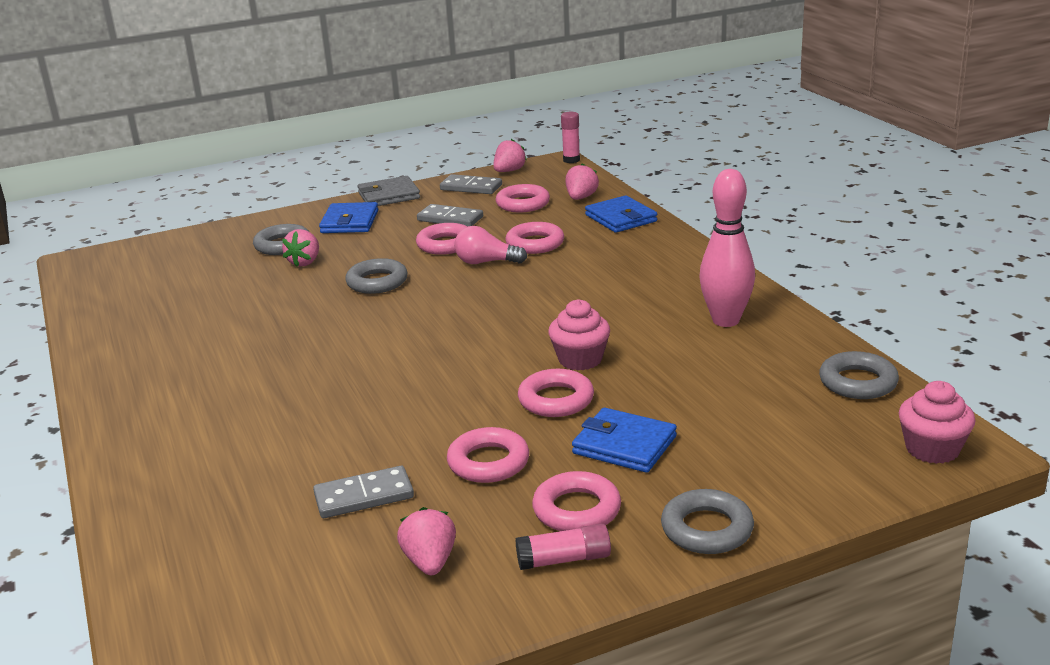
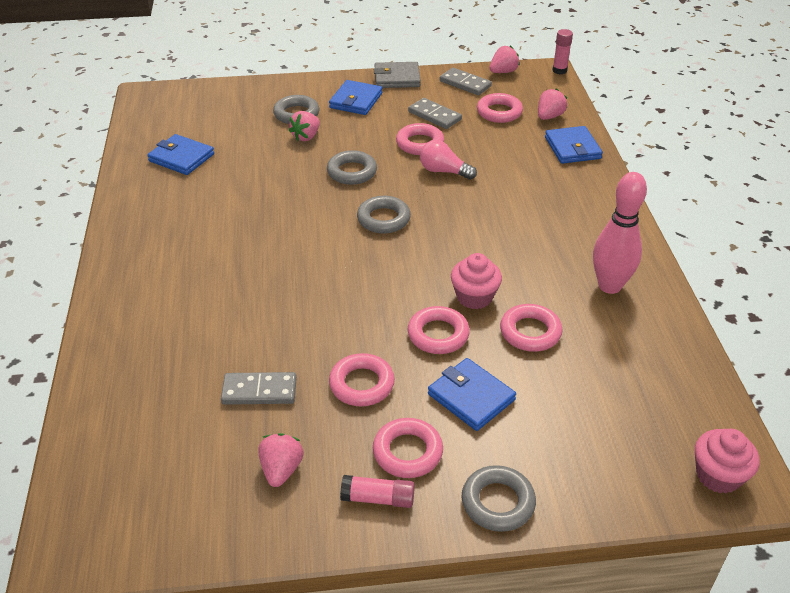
camera: 15 degrees right, 15 degrees up
pink ring [505,222,564,254] -> pink ring moved to [500,304,563,352]
grey ring [819,351,899,399] -> grey ring moved to [357,196,411,234]
none -> blue wallet [147,134,214,175]

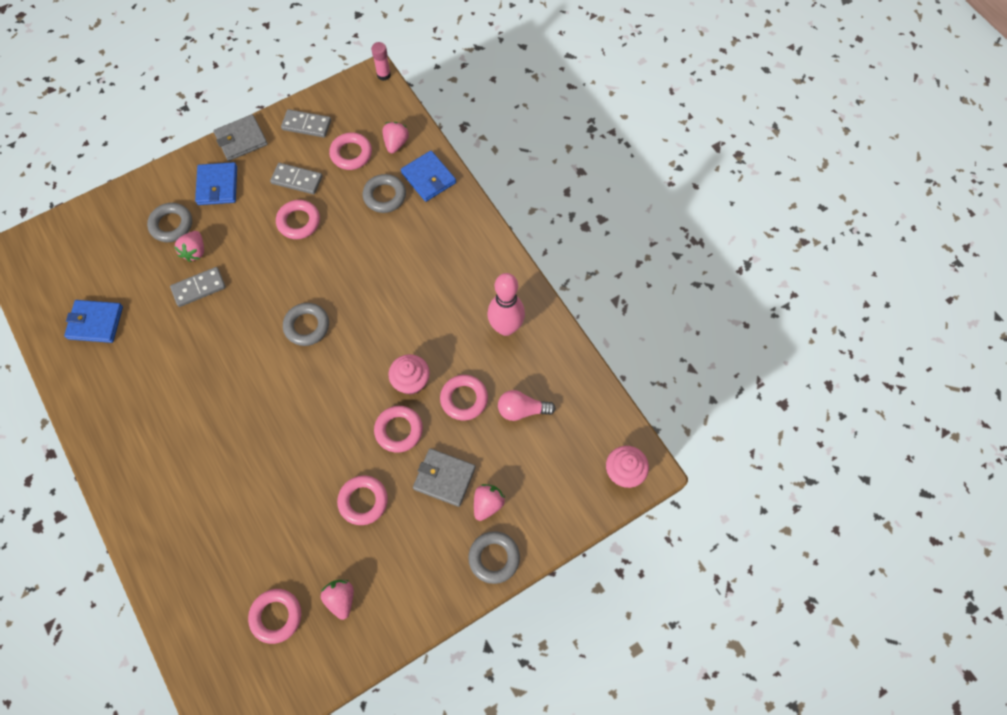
camera: 25 degrees left, 25 degrees up
grey domino [221,372,297,405] -> grey domino moved to [170,267,226,307]
grey ring [327,150,377,185] -> grey ring moved to [363,174,406,213]
pink glue stick [340,475,415,508] -> none
pink ring [373,418,443,478] -> pink ring moved to [248,589,301,644]
pink light bulb [420,140,477,180] -> pink light bulb moved to [498,390,556,421]
blue wallet [428,358,516,431] -> grey wallet [413,448,476,507]
pink strawberry [489,46,520,73] -> pink strawberry moved to [474,484,505,521]

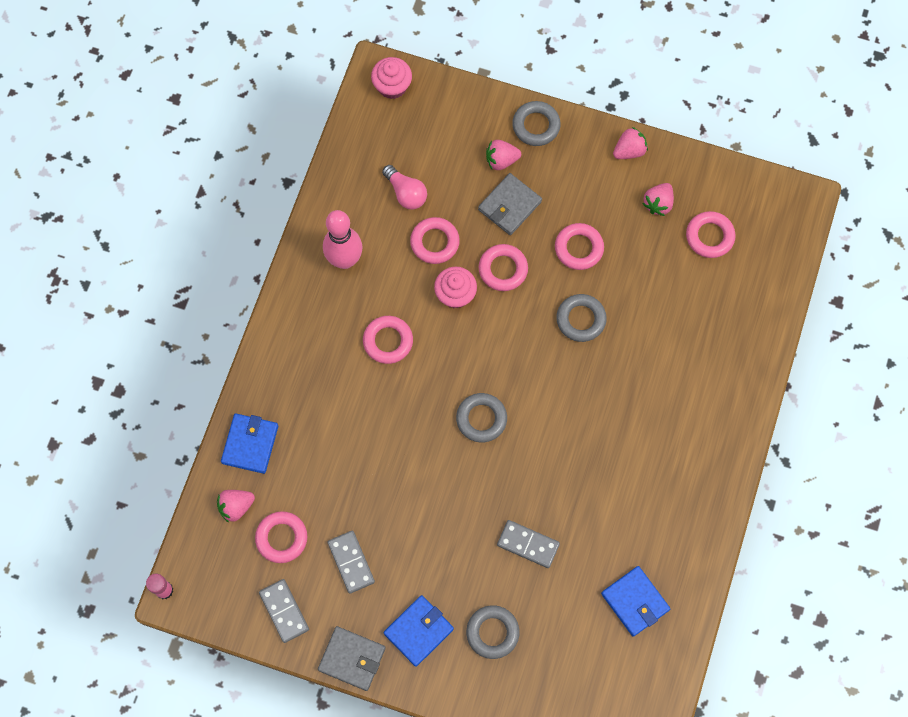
camera: 130 degrees left, 5 degrees up
pink strawberry [174,231,204,262] -> pink strawberry moved to [613,127,648,159]
pink ring [276,200,320,239] -> pink ring moved to [363,316,413,364]
grey ring [363,174,406,213] -> grey ring moved to [556,294,607,342]
grey wallet [413,448,476,507] -> grey wallet turned 60 degrees clockwise [478,173,542,235]

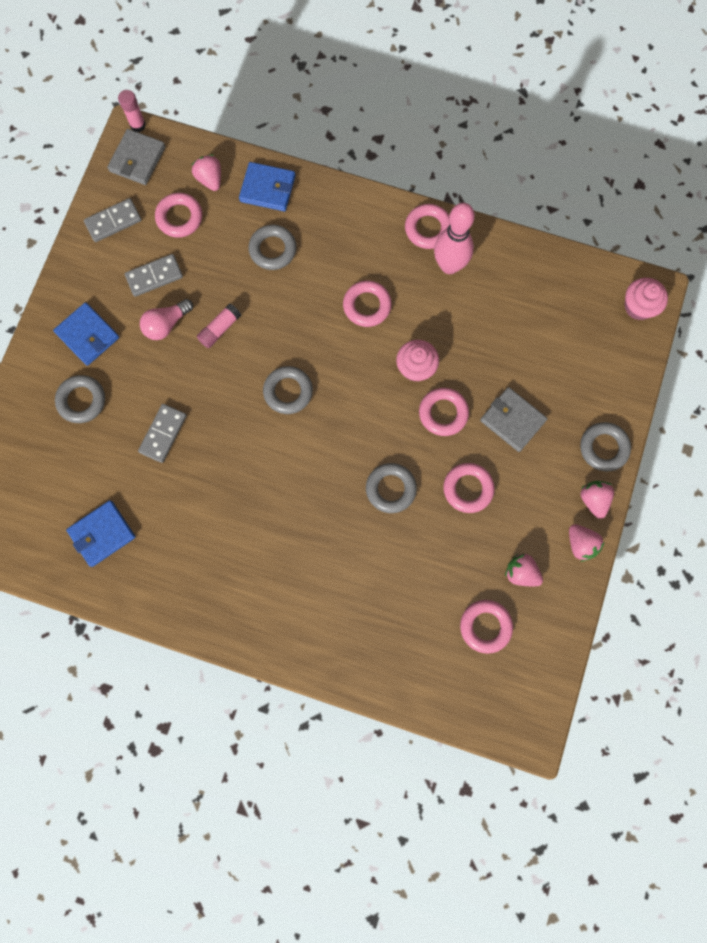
camera: 90 degrees right, 5 degrees up
grey wallet [318,626,386,691] -> grey wallet moved to [107,129,165,185]
pink light bulb [382,165,427,210] -> pink light bulb moved to [140,299,193,340]
pink ring [410,217,460,264] -> pink ring moved to [405,204,450,249]
pink strawberry [486,140,521,170] -> pink strawberry moved to [581,481,614,519]
none -> pink glue stick [197,303,241,348]
none -> grey ring [249,225,296,270]

